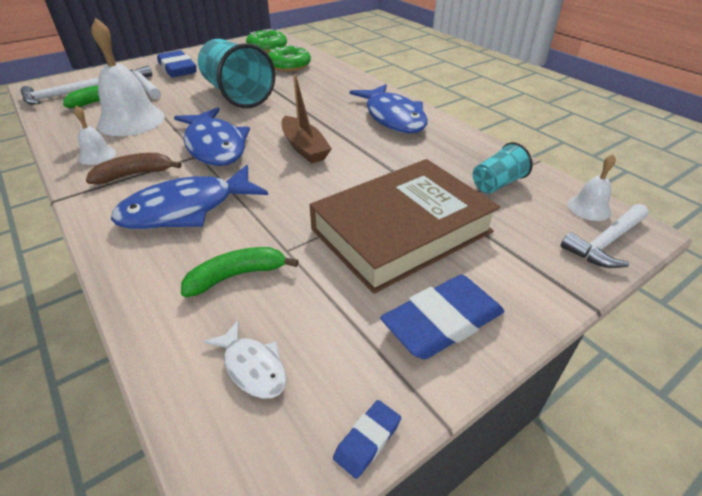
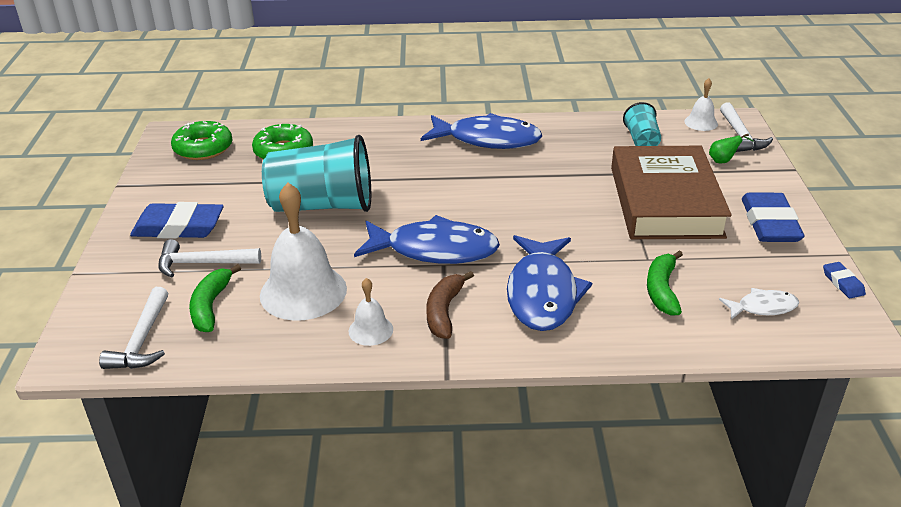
camera: 55 degrees left, 5 degrees down
brown boat [281,75,332,163] -> none
none -> green pear [709,134,754,163]

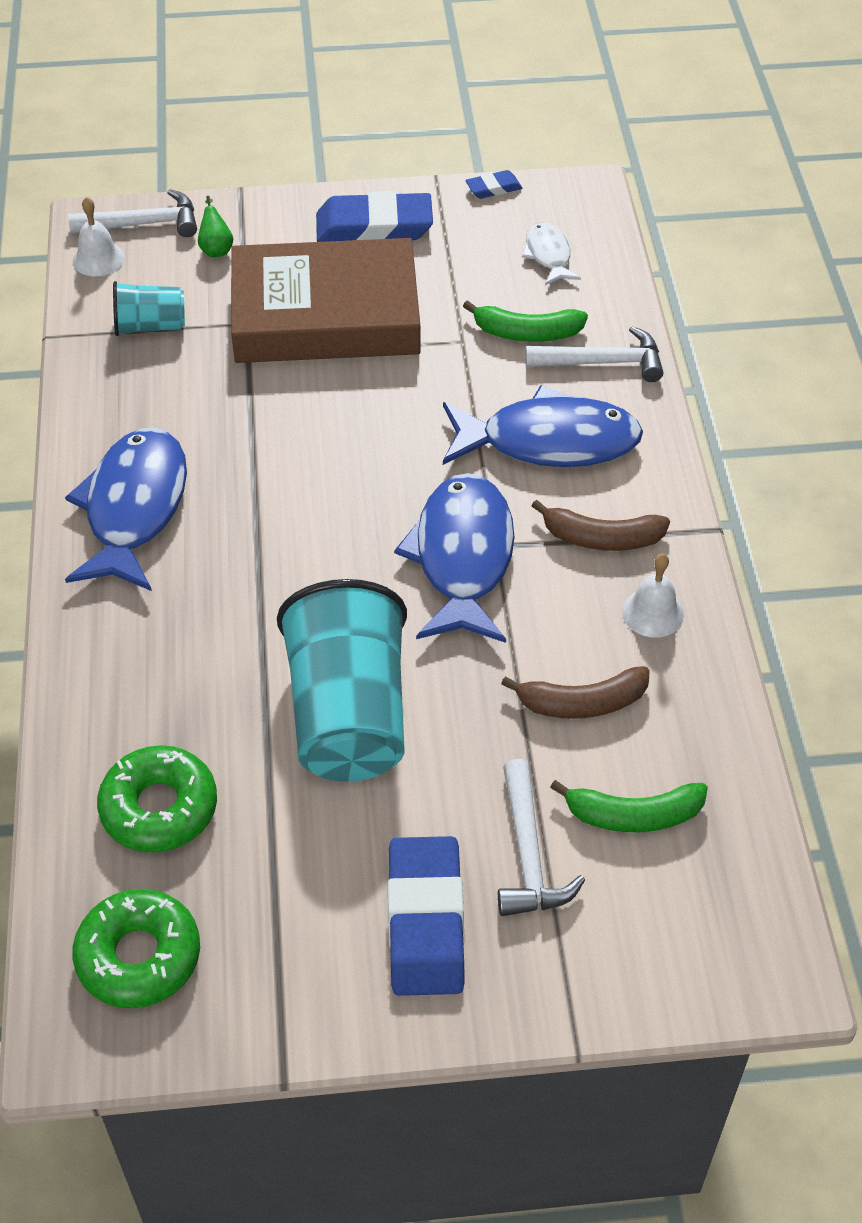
camera: 95 degrees left, 15 degrees up
white hammer [99,287,168,369] -> white hammer moved to [525,326,663,382]
white bell [260,183,347,321] -> brown banana [501,666,649,719]

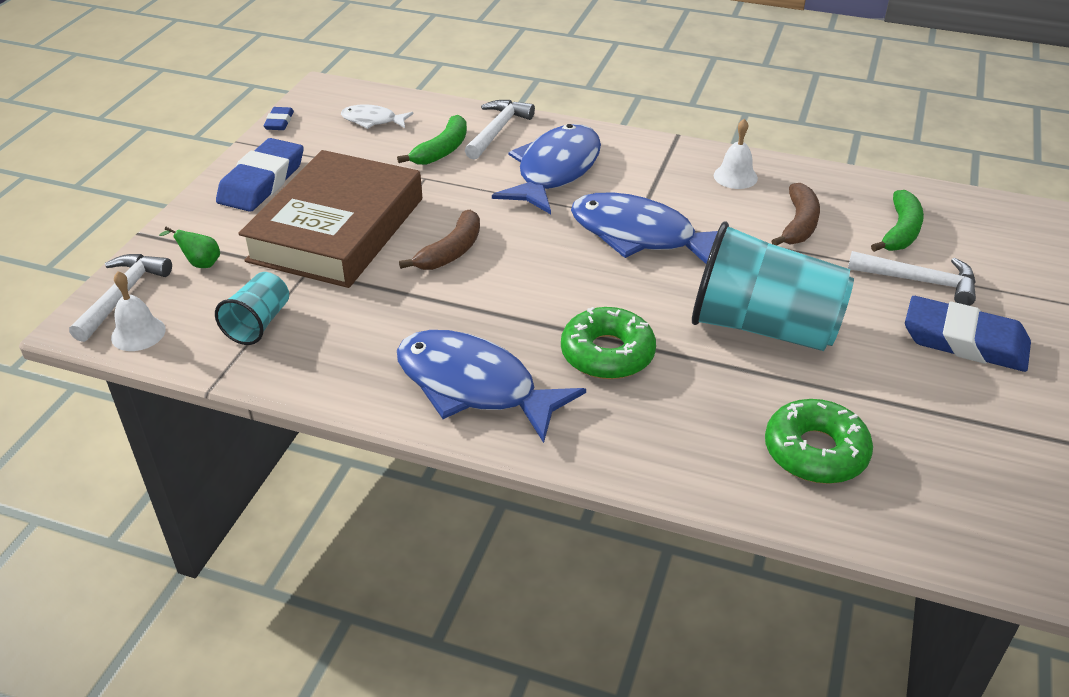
camera: 65 degrees left, 10 degrees down
green donut [72,889,200,1008] -> green donut moved to [561,307,656,379]
brown banana [532,500,670,551] -> brown banana moved to [399,210,480,270]

